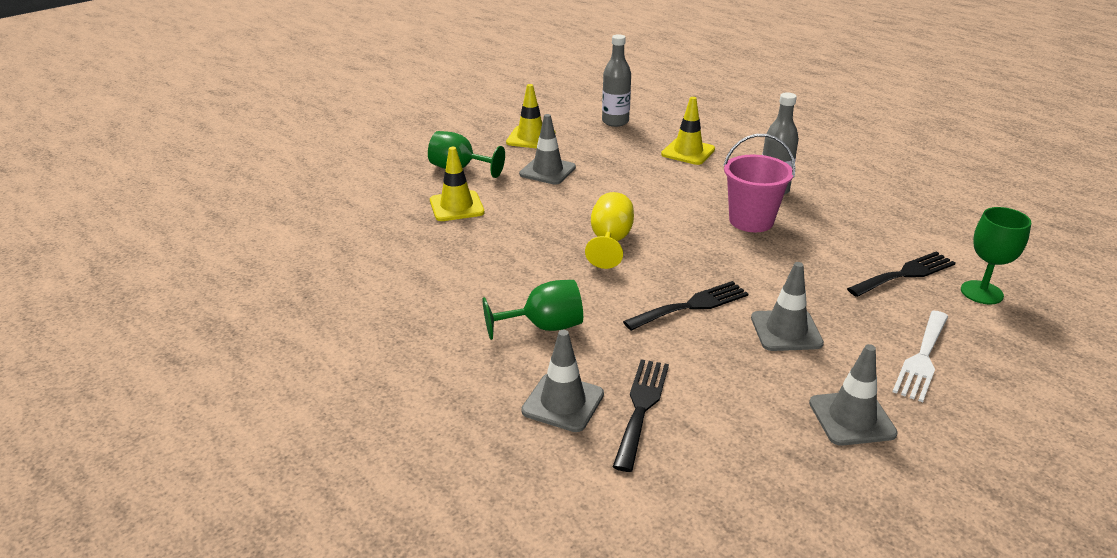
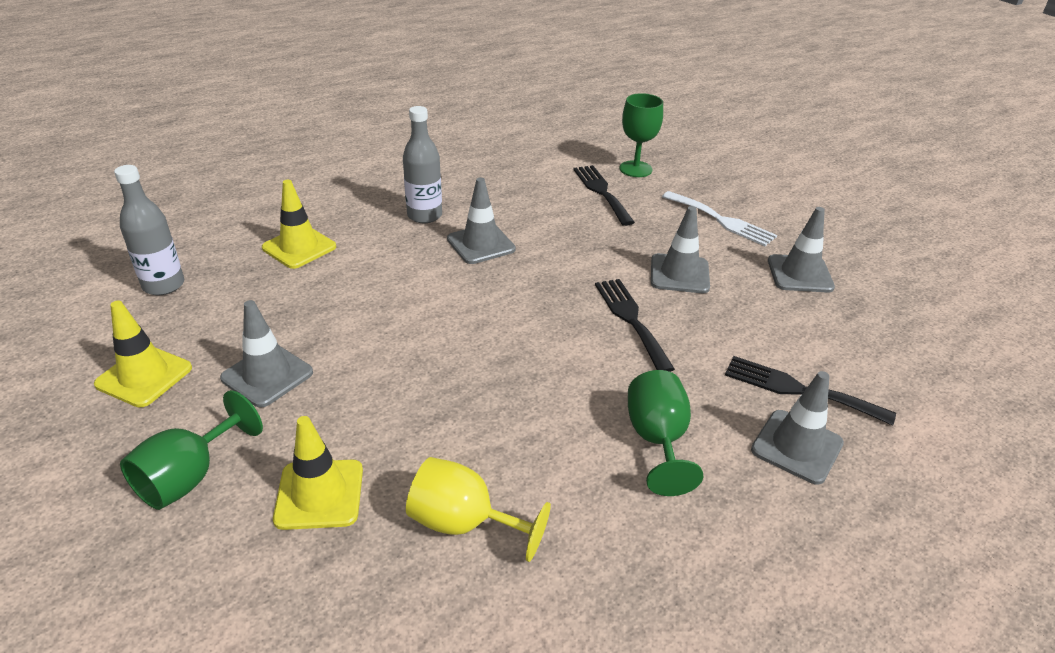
camera: 80 degrees left, 5 degrees up
yellow goblet [585,192,634,269] -> yellow goblet moved to [406,457,551,562]
pink bucket [723,134,795,232] -> grey traffic cone [447,177,516,264]

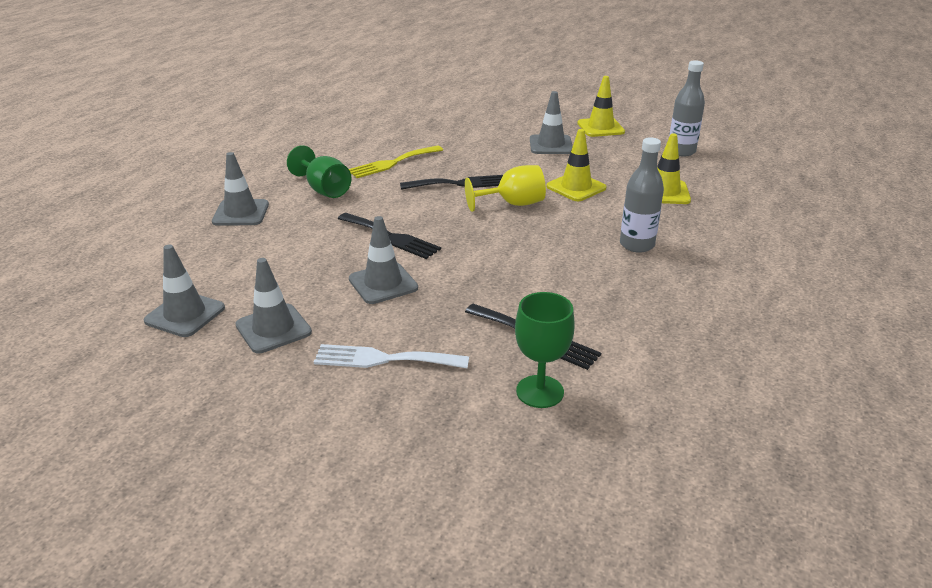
camera: 145 degrees right, 5 degrees down
green goblet [120,390,263,510] -> none
yellow traffic cone [273,416,363,530] -> yellow traffic cone moved to [546,129,607,201]
yellow goblet [406,457,551,562] -> yellow goblet moved to [465,165,546,212]
grey traffic cone [447,177,516,264] -> grey traffic cone moved to [144,244,225,337]
black fork [725,356,896,426] -> black fork moved to [400,175,503,190]
none -> yellow fork [349,145,443,178]

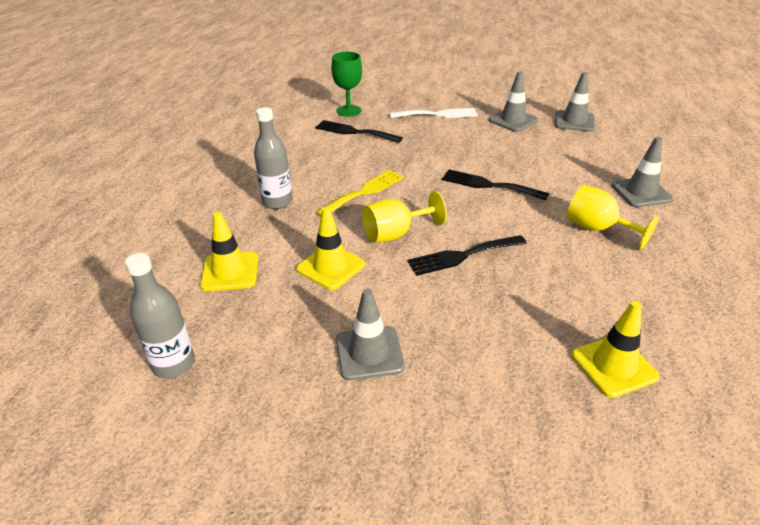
camera: 170 degrees right, 5 degrees up
green goblet [287,145,352,198] -> yellow goblet [567,185,659,249]
yellow fork [349,145,443,178] -> yellow fork moved to [316,170,404,217]
grey traffic cone [349,216,418,304] -> none
yellow traffic cone [577,76,625,137] -> yellow traffic cone moved to [571,301,660,398]

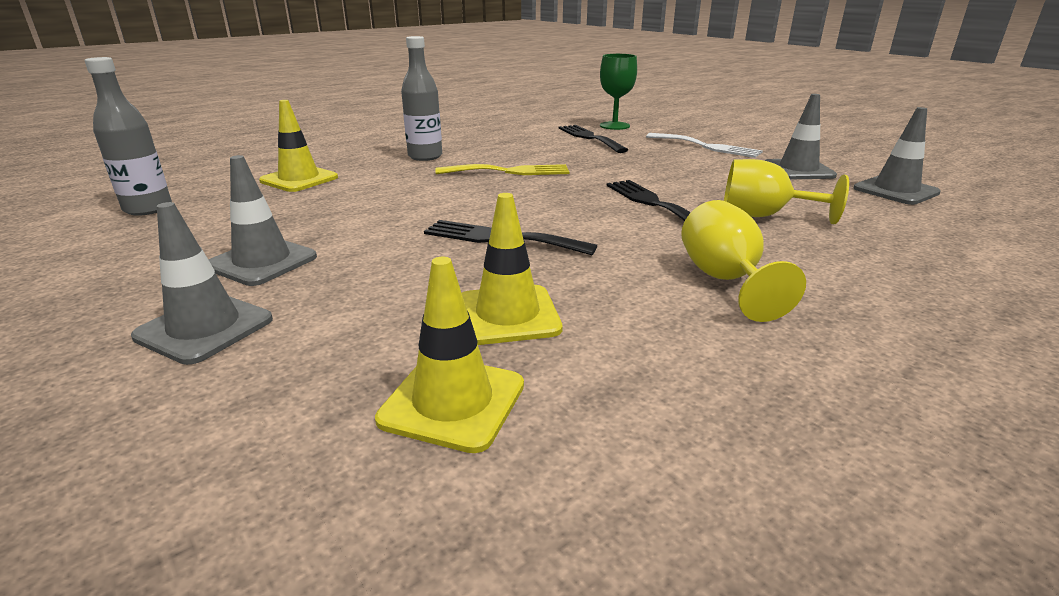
camera: 40 degrees right, 10 degrees down
yellow traffic cone [296,207,365,290] -> yellow traffic cone moved to [462,193,563,345]
yellow goblet [362,191,447,243] -> yellow goblet moved to [724,159,849,224]
grey traffic cone [612,137,673,207] -> grey traffic cone moved to [131,202,273,365]

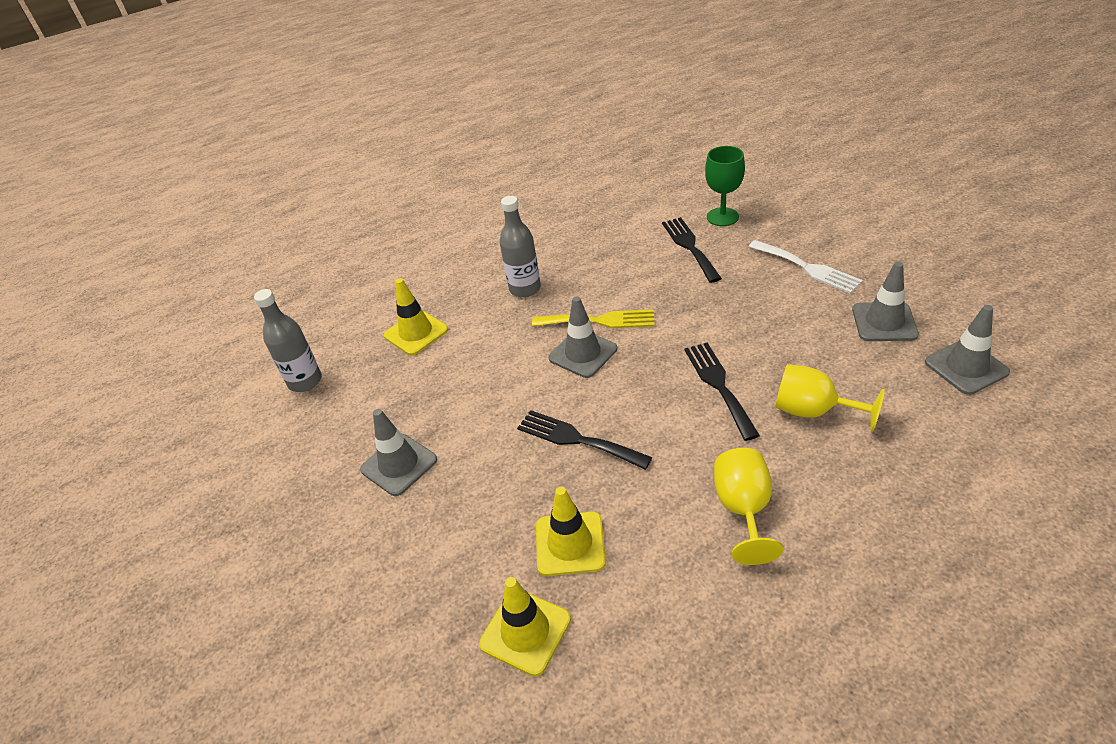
camera: 15 degrees right, 15 degrees up
grey traffic cone [131,202,273,365] -> grey traffic cone moved to [548,296,617,378]

